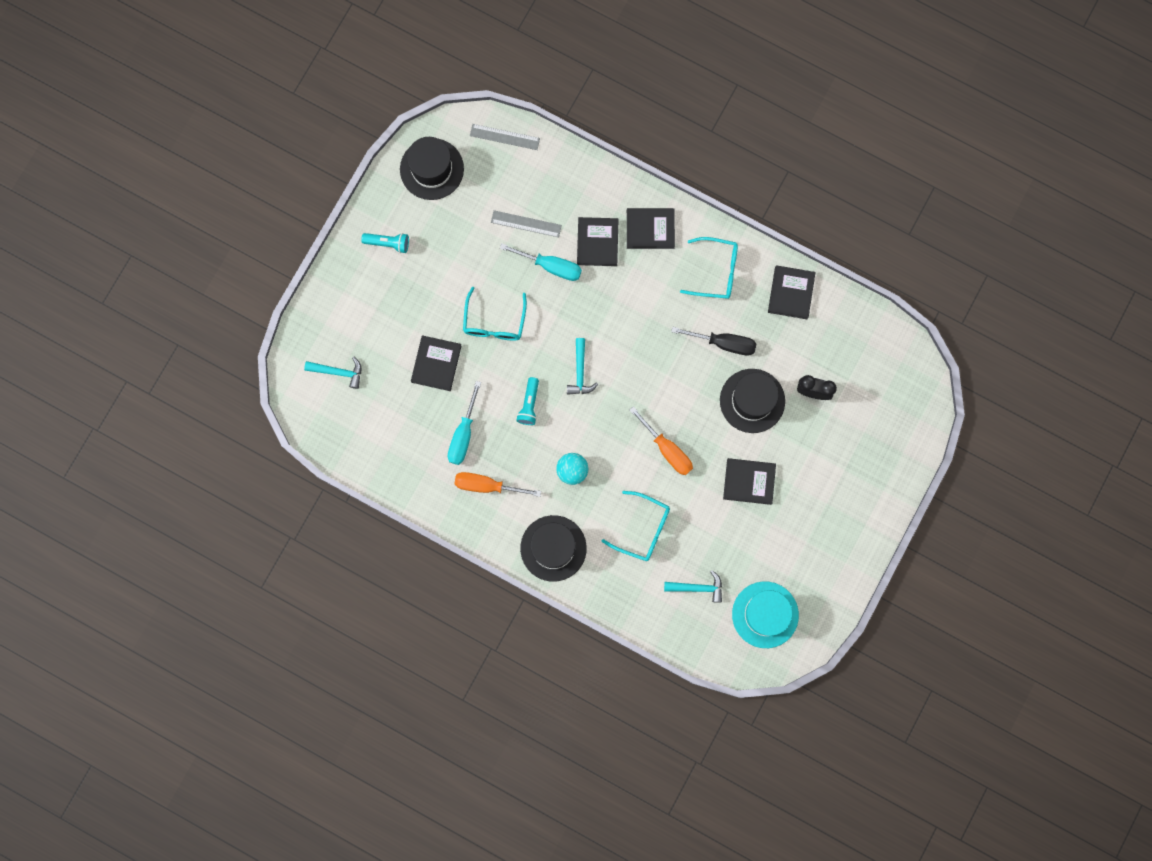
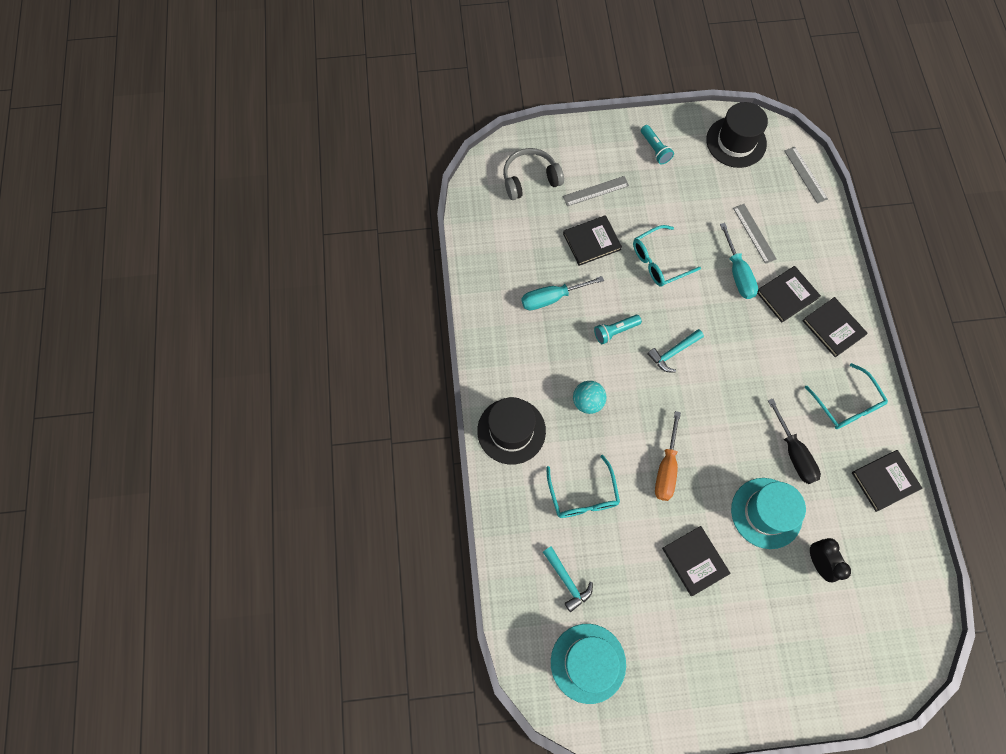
camera: 55 degrees right, 10 degrees down
turquoise hammer [304,357,361,389] -> grey headphones [503,148,564,200]
orange screwdriver [455,472,541,497] -> none
black hat [720,369,785,433] -> turquoise hat [731,478,806,549]
none -> grey ruler [563,176,629,206]

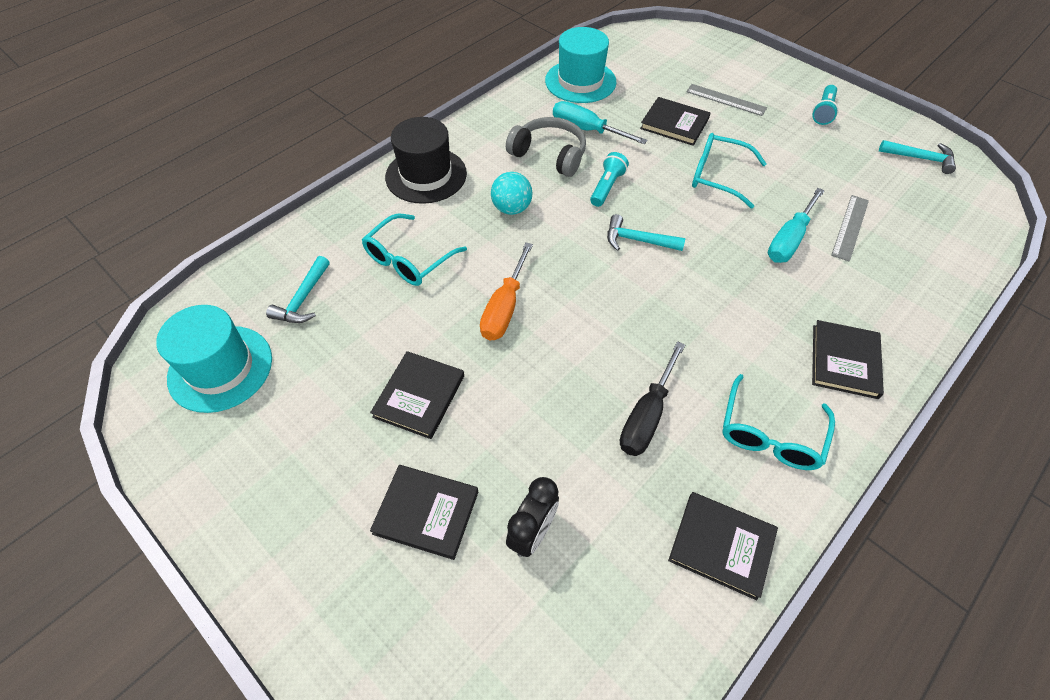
camera: 50 degrees right, 15 degrees down
grey headphones [503,148,564,200] -> grey headphones moved to [506,117,586,177]
turquoise flashlight [594,315,642,344] -> turquoise flashlight turned 90 degrees clockwise [590,152,629,207]
orange screwdriver [655,411,681,501] -> orange screwdriver turned 45 degrees counterclockwise [480,243,533,340]
black hat [706,102,768,168] -> turquoise hammer [879,140,956,174]
turquoise hat [731,478,806,549] -> turquoise hat moved to [545,27,616,103]
black book [757,266,821,322] -> black book moved to [370,465,478,560]
grey ruler [784,147,828,204] -> none

